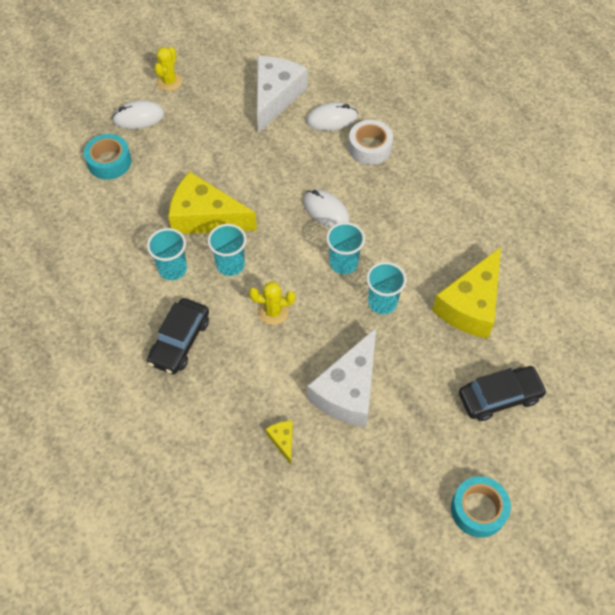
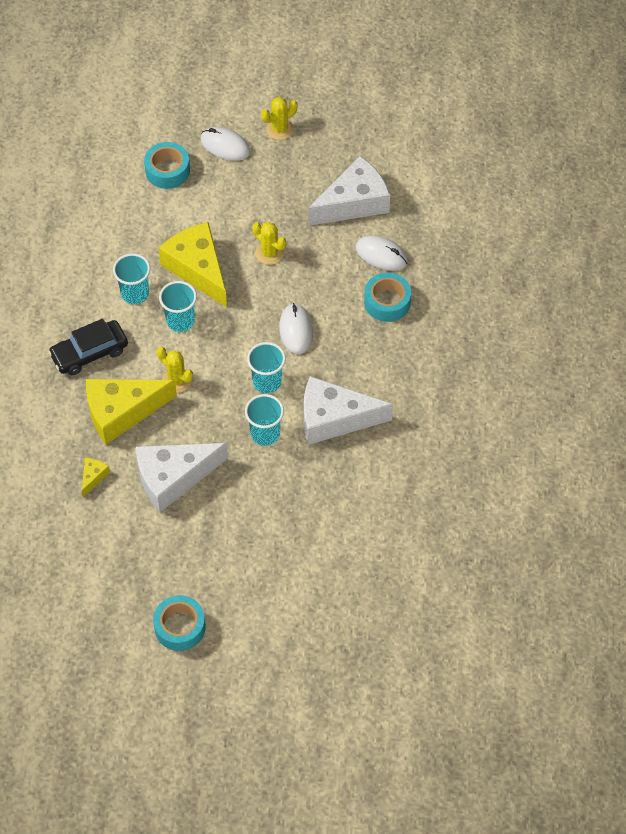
camera: 40 degrees right, 0 degrees up
white tape [348,120,393,165] -> turquoise tape [364,273,411,322]
yellow cheese [432,247,501,339] -> yellow cheese moved to [86,379,177,445]
black car [459,366,547,421] -> none
none -> yellow cactus [252,222,286,265]
none -> white cheese [304,376,393,445]

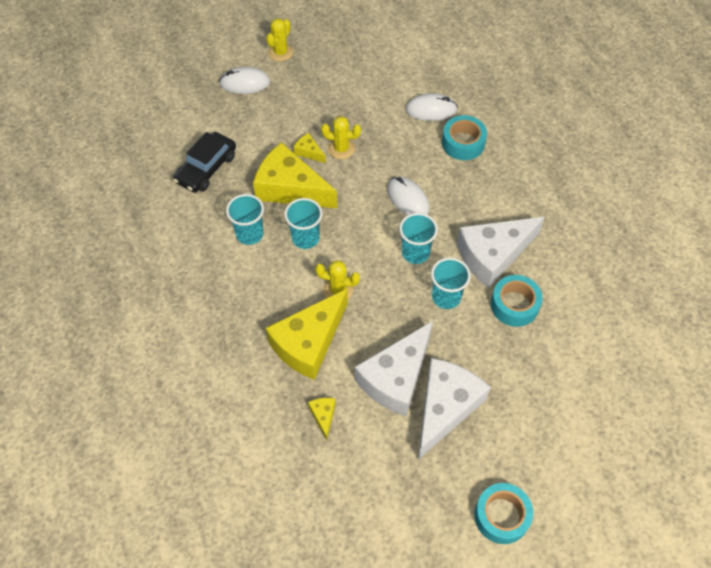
camera: 30 degrees left, 0 degrees up
black car [48,319,128,375] -> black car moved to [173,132,236,193]
turquoise tape [144,142,190,189] -> turquoise tape moved to [491,275,543,327]
white cheese [308,156,390,226] -> white cheese moved to [418,358,491,460]
none -> yellow cheese [294,133,326,163]

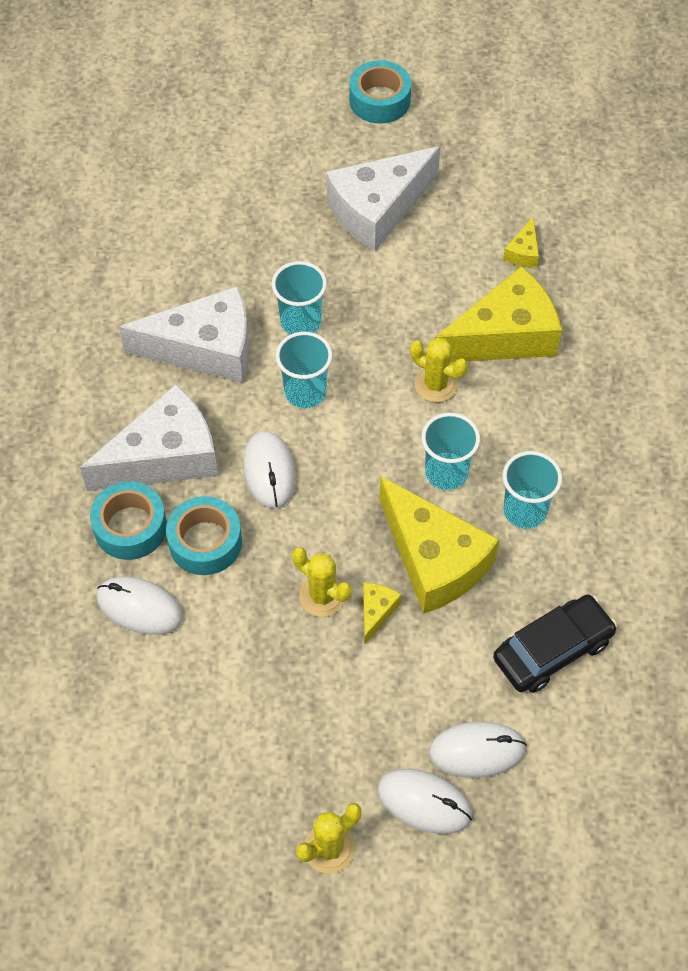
camera: 155 degrees left, 0 degrees up
yellow cheese [294,133,326,163] -> yellow cheese turned 135 degrees counterclockwise [363,583,401,645]
white cheese [355,321,433,417] -> white cheese moved to [80,384,218,491]
turquoise tape [491,275,543,327] -> turquoise tape moved to [166,496,242,575]
none -> white mouse [429,722,527,778]

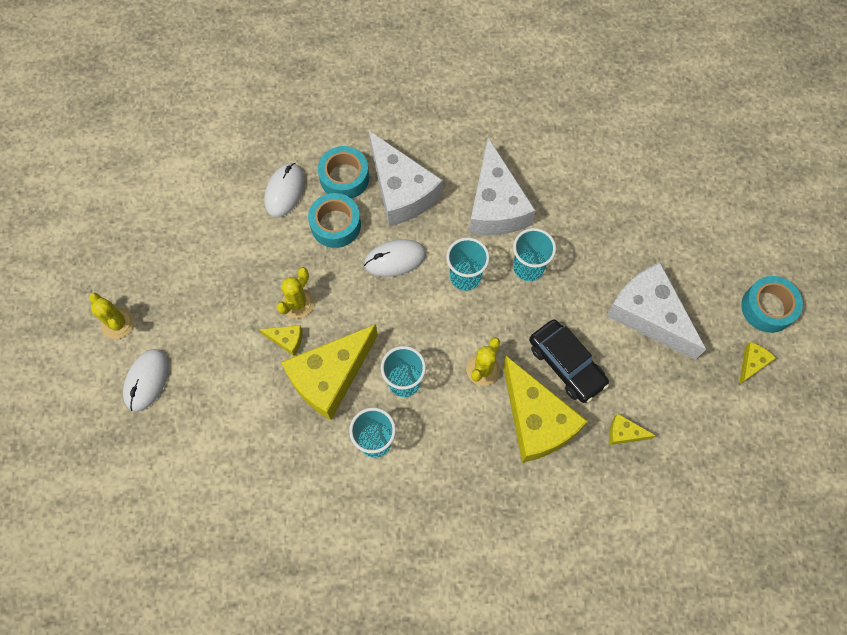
camera: 85 degrees right, 10 degrees up
white mouse [429,722,527,778] -> none
black car [493,594,617,693] -> black car moved to [529,319,609,403]
none -> yellow cheese [739,342,776,385]

